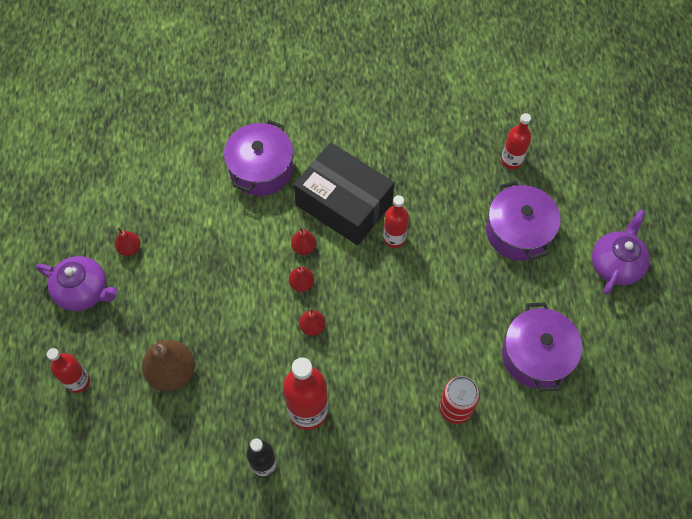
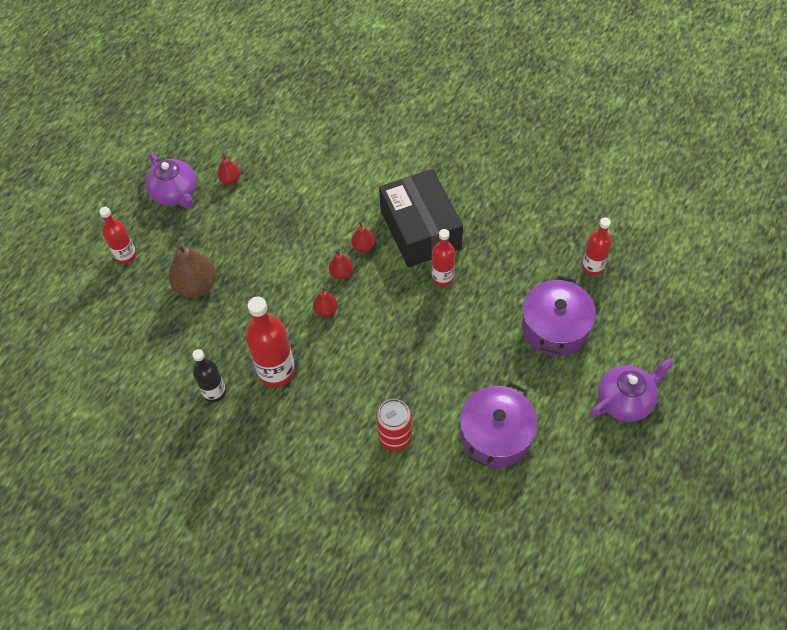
camera: 35 degrees right, 5 degrees down
purple pot [224,120,293,196] -> none

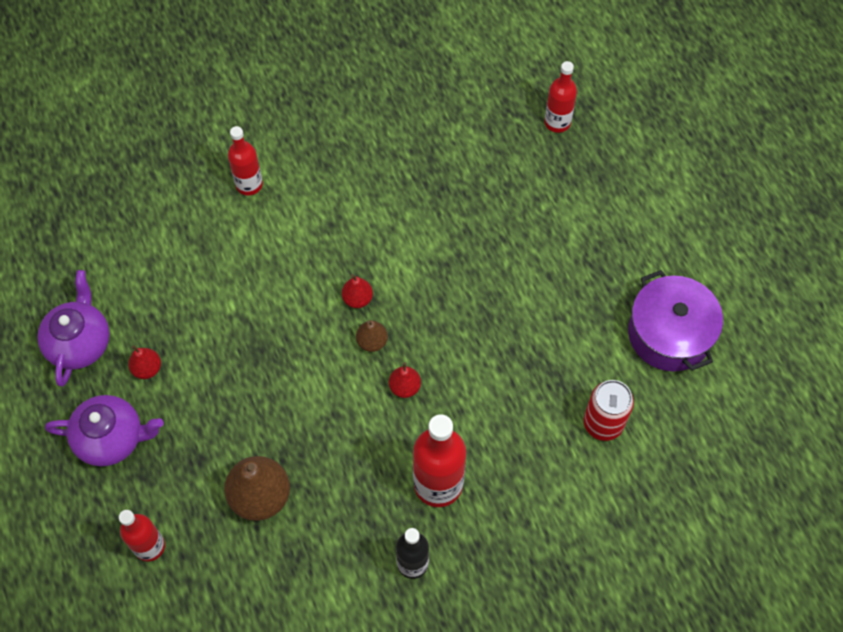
camera: 55 degrees left, 5 degrees up
red pear [329,250,353,279] -> brown pear [356,320,388,352]
black box [379,169,463,267] -> none
red bottle [432,229,455,286] -> red bottle moved to [228,126,263,195]
purple pot [522,276,596,356] -> none
purple teapot [590,357,674,422] -> purple teapot moved to [37,270,110,386]

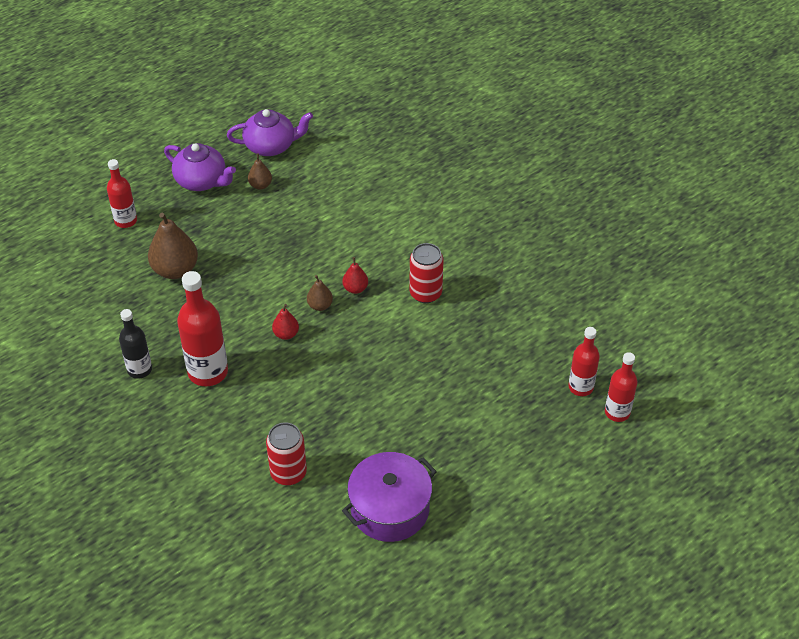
camera: 75 degrees right, 15 degrees down
purple teapot [45,395,164,466] -> purple teapot turned 45 degrees counterclockwise [164,143,236,191]
red pear [128,345,161,379] -> brown pear [248,154,272,190]
red bottle [228,126,263,195] -> red bottle moved to [605,352,637,422]
none -> red can [409,243,444,303]

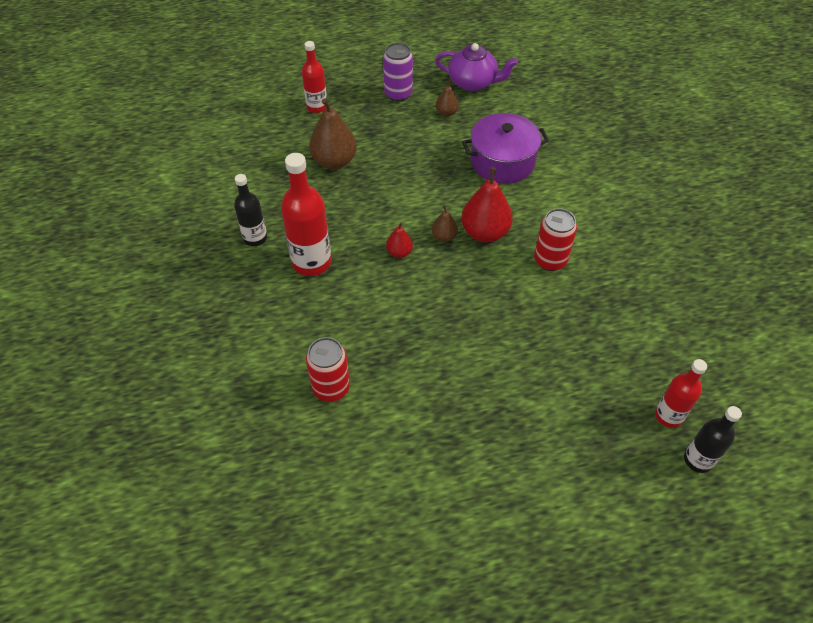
camera: 25 degrees right, 5 degrees up
purple teapot [164,143,236,191] -> purple can [383,43,413,101]
red pear [342,257,368,294] -> red pear [461,167,513,242], size x1.92
purple pot [342,452,437,542] -> purple pot moved to [462,113,549,184]
red bottle [605,352,637,422] -> black bottle [684,406,742,473]

